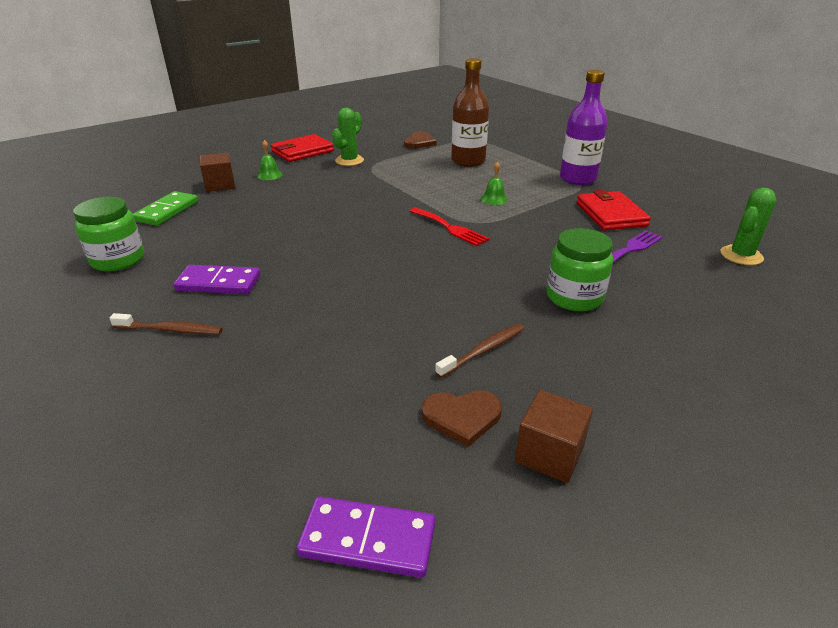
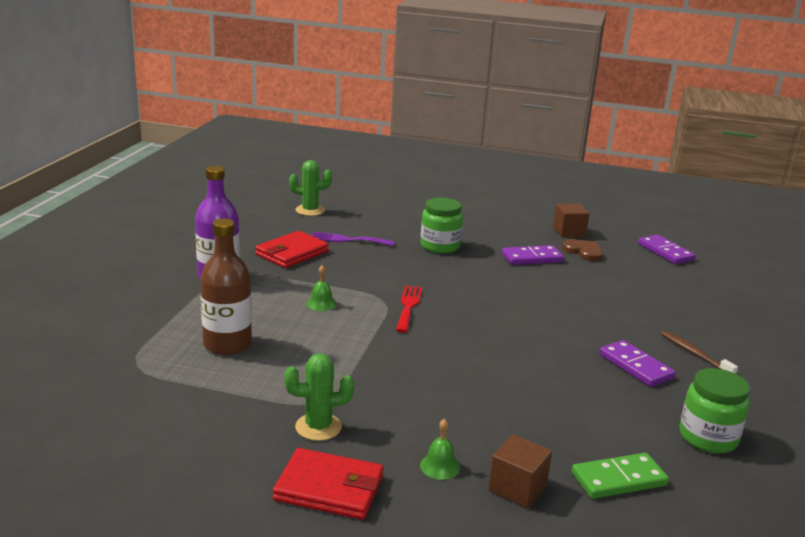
camera: 130 degrees left, 10 degrees down
brown heart [404,132,437,149] -> none
brown toothbrush [435,324,525,378] -> purple domino [502,245,564,265]

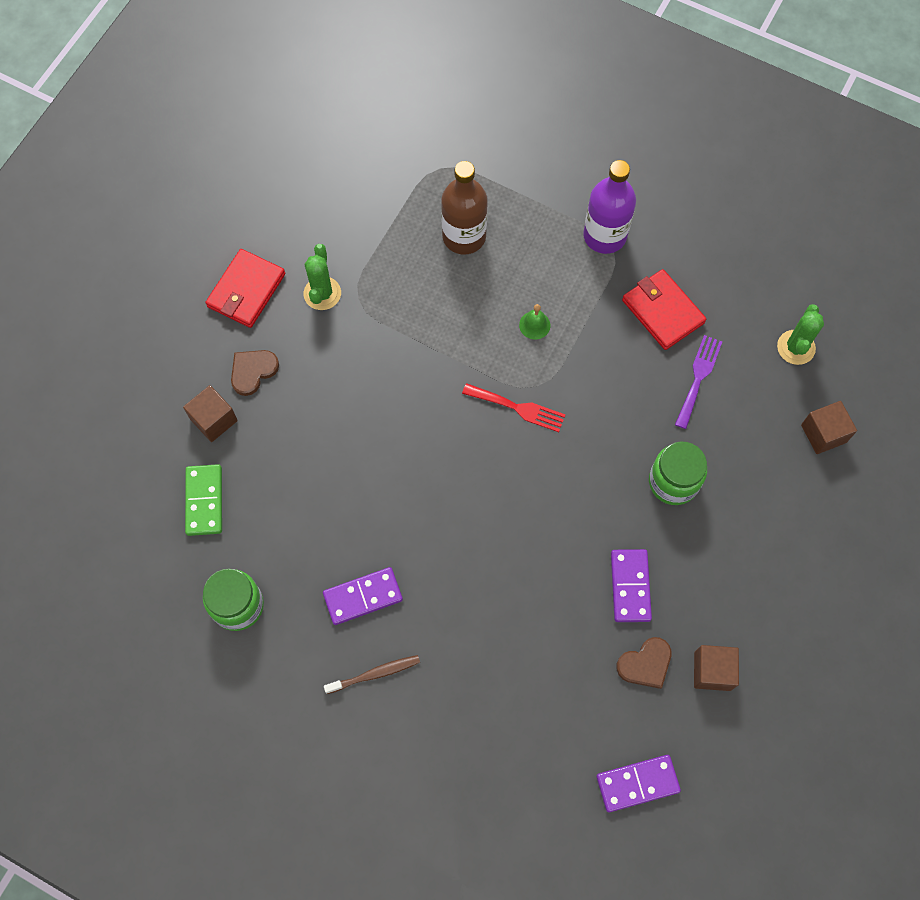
camera: 105 degrees right, 45 degrees up
green bell [420,419,460,480] -> brown heart [231,350,279,396]
none -> brown cube [801,401,857,454]

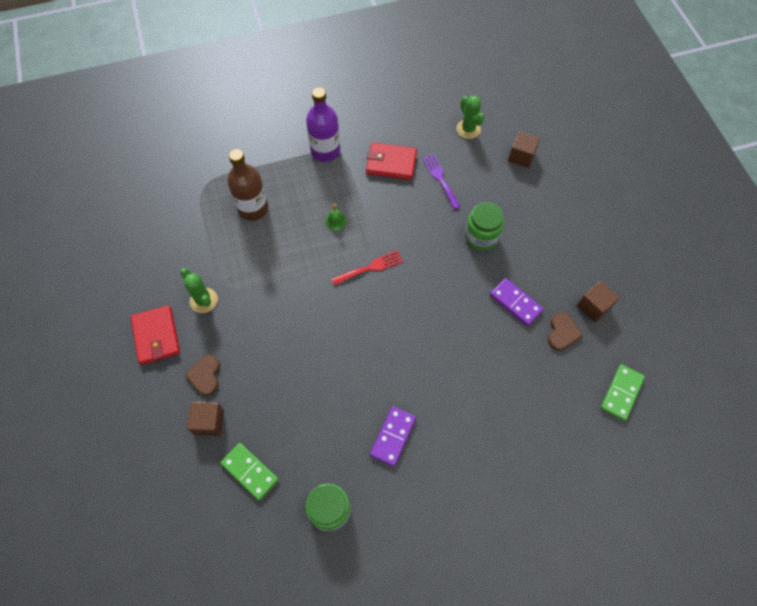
camera: 45 degrees left, 5 degrees down
brown toothbrush [324,655,420,694] -> none
purple domino [596,755,681,812] -> green domino [600,364,645,421]

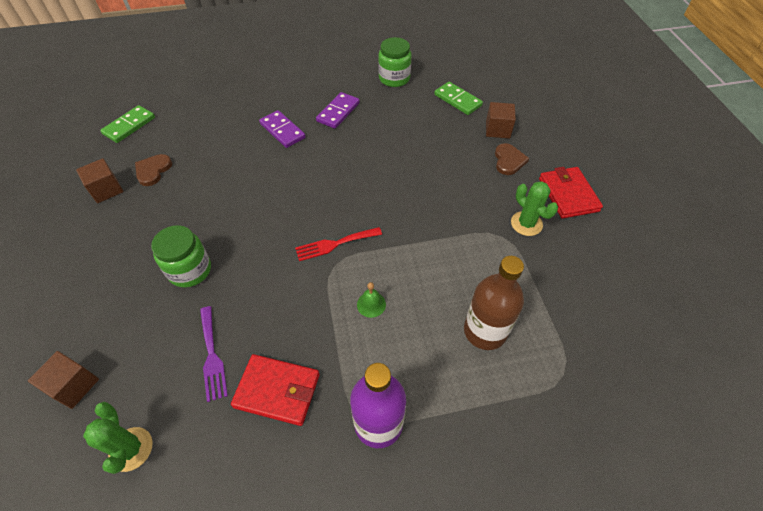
camera: 175 degrees left, 10 degrees down
purple domino [490,278,544,326] -> purple domino moved to [259,110,306,148]

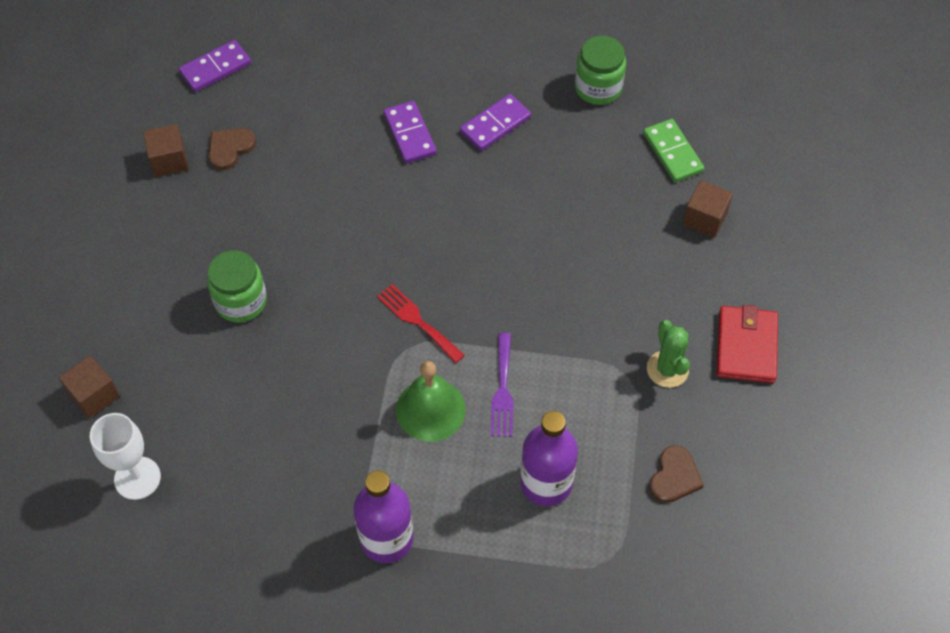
camera: 20 degrees right, 5 degrees up
green cactus [83,402,153,474] -> white goblet [90,413,161,500]
green domino [100,105,155,143] -> purple domino [179,40,251,92]
purple fork [200,306,228,402] -> purple fork moved to [491,333,514,437]
red wallet [231,354,320,426] -> none
red fork [295,227,382,261] -> red fork turned 45 degrees clockwise [377,284,465,363]
green bell [357,282,386,318] -> green bell [396,361,466,442], size x1.98
brown bottle [464,256,524,350] -> purple bottle [520,411,578,506]
brown heart [495,143,529,175] -> brown heart moved to [649,445,704,503]

